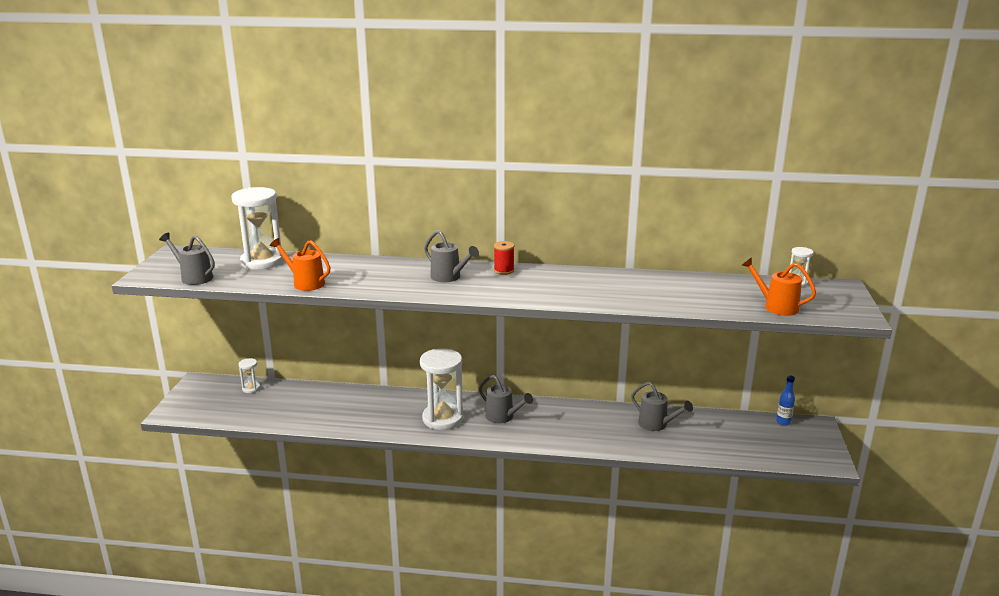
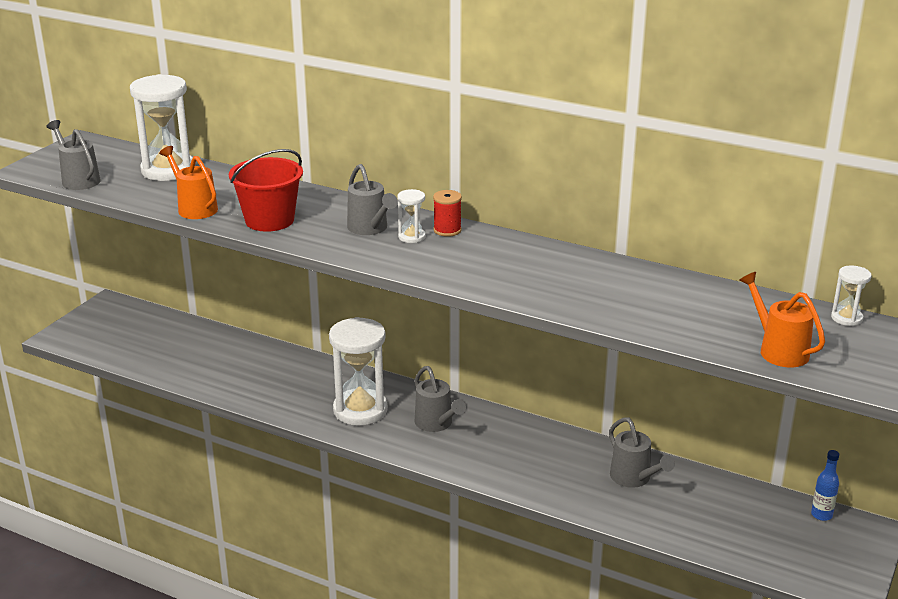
camera: 20 degrees right, 5 degrees up
white hourglass [238,358,260,393] -> white hourglass moved to [397,189,426,243]
none -> red bucket [229,149,303,232]

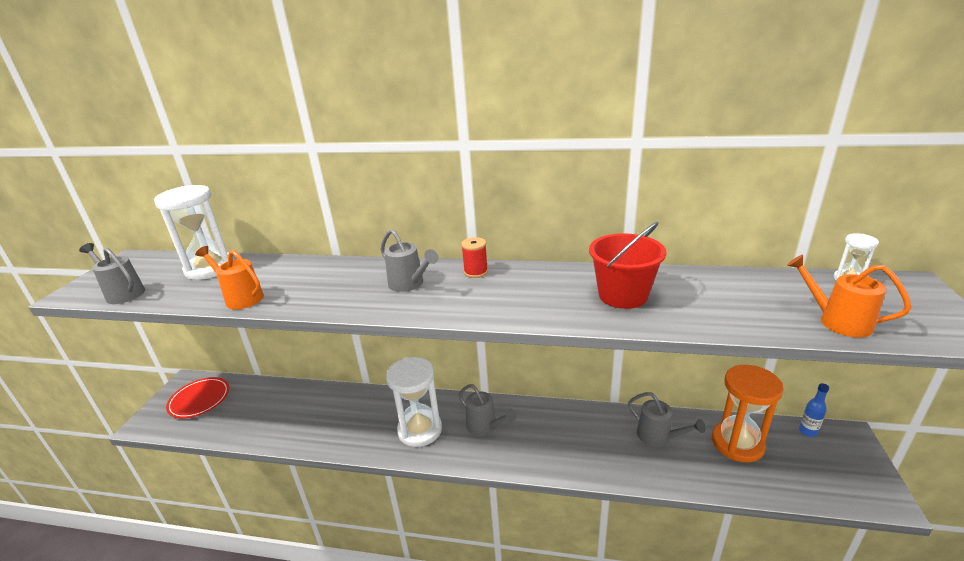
camera: 15 degrees left, 0 degrees up
red bucket [229,149,303,232] -> red bucket moved to [589,222,666,309]
white hourglass [397,189,426,243] -> none
none -> red plate [166,377,229,418]
none -> orange hourglass [712,365,784,462]

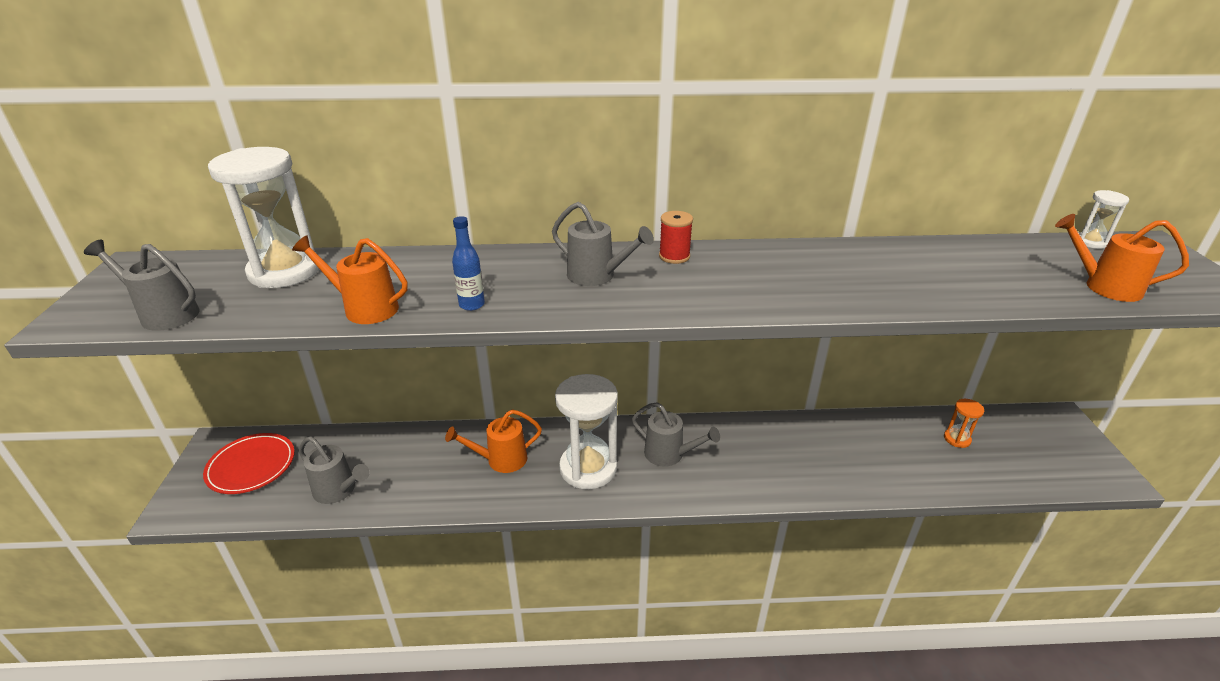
camera: 15 degrees left, 5 degrees up
red bucket [589,222,666,309] -> none
grey watering can [628,392,706,447] -> grey watering can moved to [299,436,370,504]
orange hourglass [712,365,784,462] -> orange hourglass [944,399,984,448], size x0.46
blue bottle [799,383,829,437] -> blue bottle moved to [452,216,485,311]
none -> orange watering can [445,409,542,473]

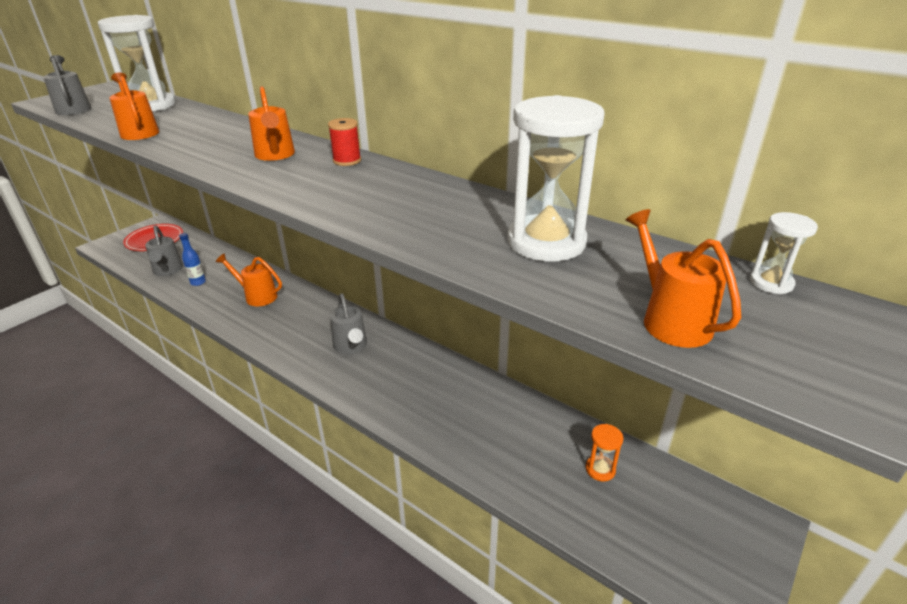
camera: 40 degrees right, 0 degrees up
blue bottle [452,216,485,311] -> blue bottle moved to [179,233,206,286]
grey watering can [552,202,654,286] -> orange watering can [248,86,295,161]
white hourglass [555,374,618,489] -> white hourglass moved to [507,95,605,262]

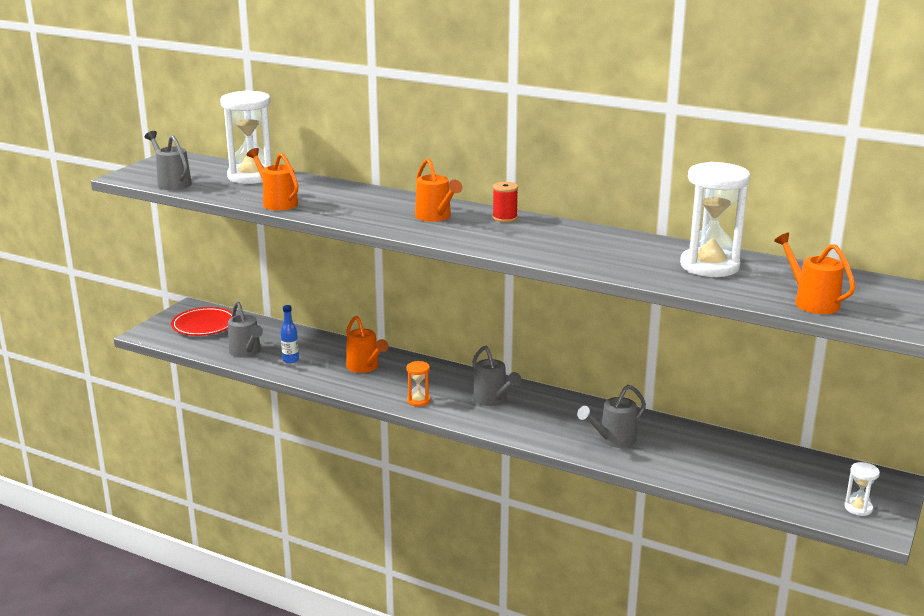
camera: 10 degrees left, 10 degrees down
orange watering can [216,253,282,306] -> orange watering can turned 135 degrees counterclockwise [346,316,389,373]
orange hourglass [586,424,623,481] -> orange hourglass moved to [406,361,430,406]
white hourglass [750,212,818,294] -> white hourglass moved to [844,462,880,516]
none -> grey watering can [577,385,646,448]

